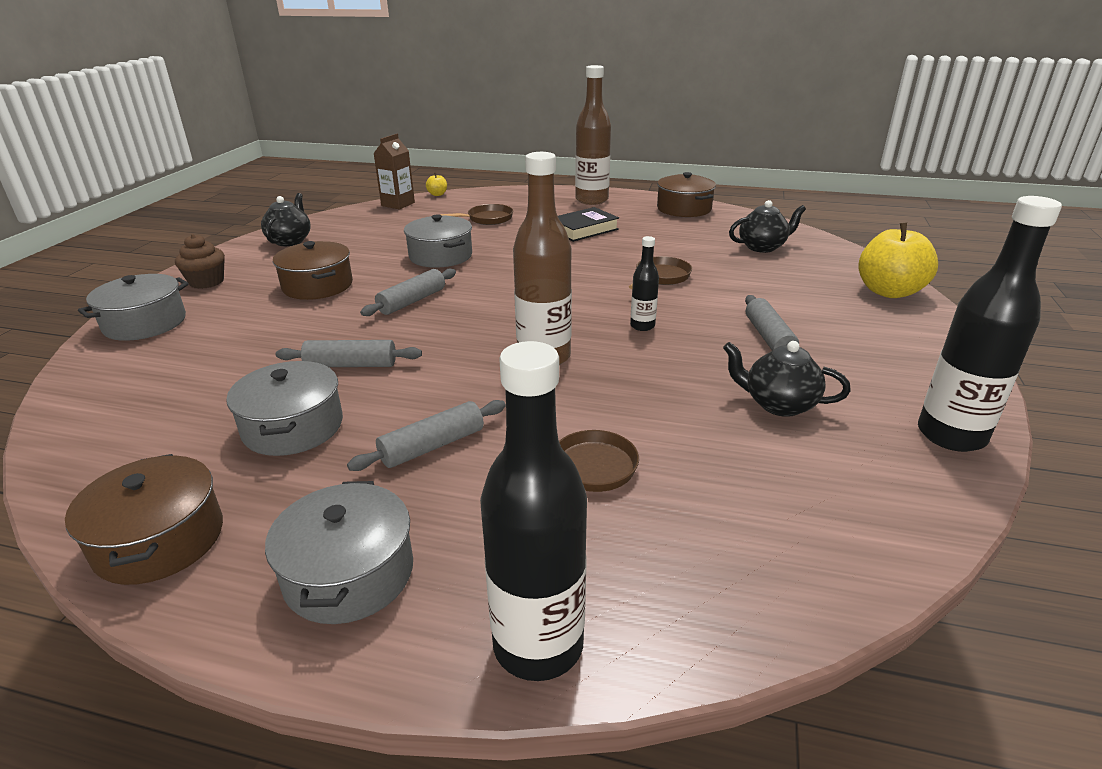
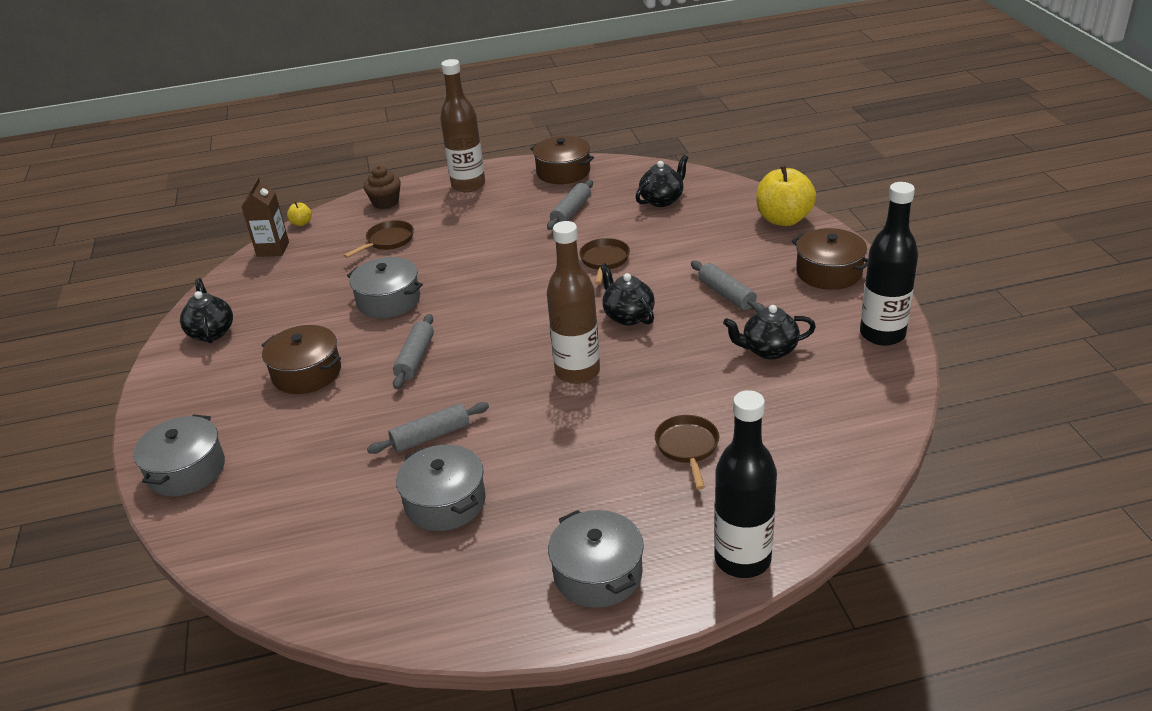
camera: 25 degrees left, 5 degrees up
brown pot [65,454,223,585] -> brown pot moved to [792,228,868,290]
brown cupcake [175,234,225,289] -> brown cupcake moved to [364,166,401,209]
grey rolling pin [347,400,506,471] -> grey rolling pin moved to [547,180,593,230]
black book [558,207,619,242] -> none
black bottle [630,236,659,331] -> black teapot [600,263,655,326]

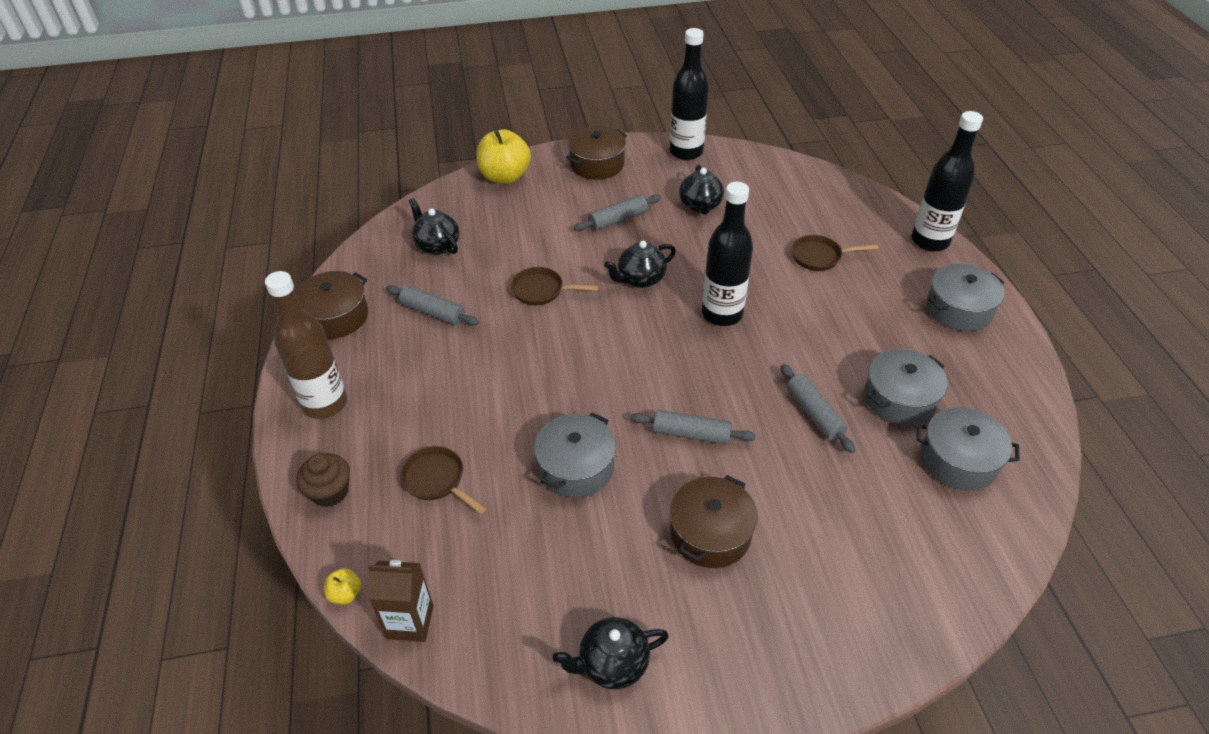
camera: 90 degrees left, 10 degrees up
grey pot [133,414,225,497] -> grey pot moved to [917,407,1020,491]
brown bottle [547,221,600,384] -> black bottle [702,182,753,326]

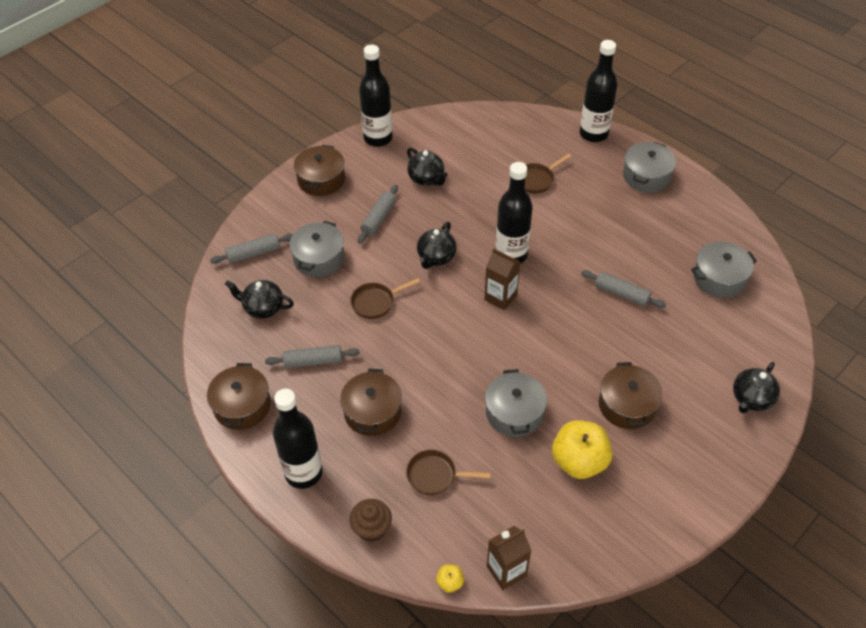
camera: 35 degrees left, 5 degrees up
brown bottle [265,271,347,419] -> black bottle [273,388,323,489]
yellow apple [476,129,531,184] -> yellow apple moved to [552,420,612,479]
black teapot [553,617,669,689] -> black teapot moved to [733,362,780,413]
grey rolling pin [630,410,756,445] -> grey rolling pin moved to [210,234,293,264]
grey pot [864,349,948,426] -> grey pot moved to [289,221,345,277]
none -> brown pot [340,369,402,436]
none -> brown carton [484,248,520,310]

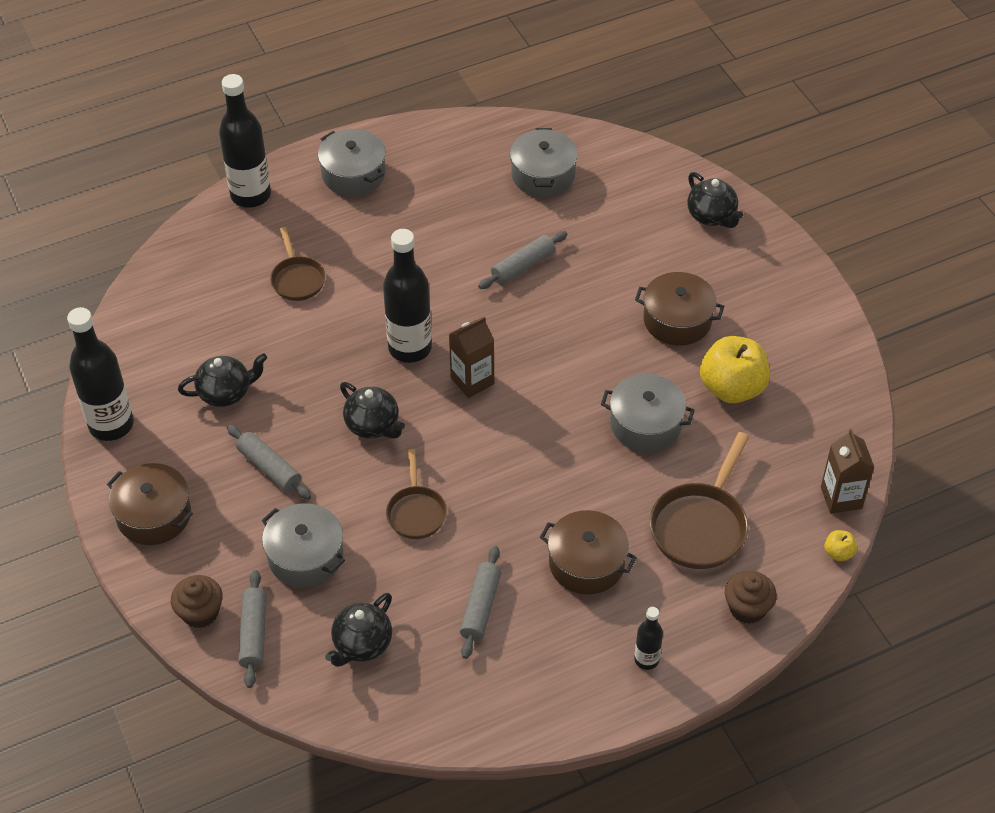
camera: 70 degrees left, 0 degrees up
brown pot [207,363,271,430] -> none
black bottle [273,388,323,489] -> black bottle [634,607,663,670], size x0.50
brown pan [406,450,491,495] -> brown pan [649,432,749,569], size x1.60
none -> brown cupcake [171,575,223,628]

